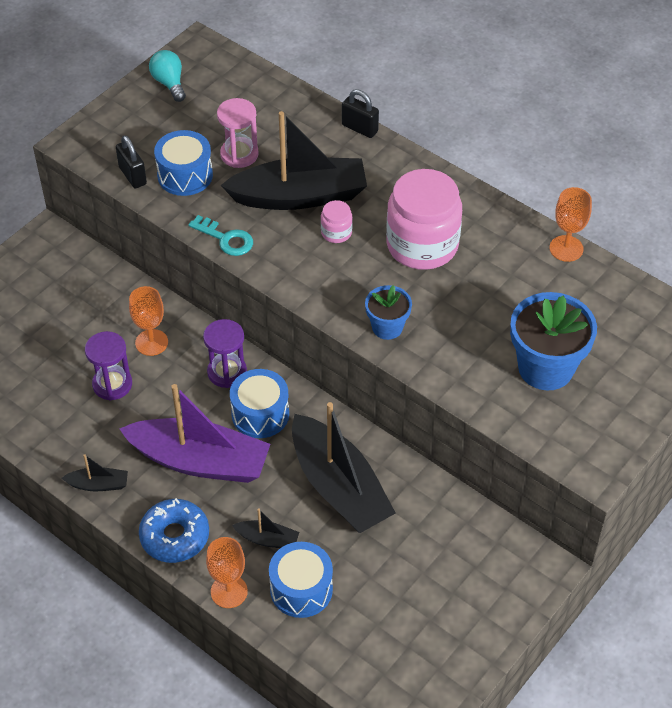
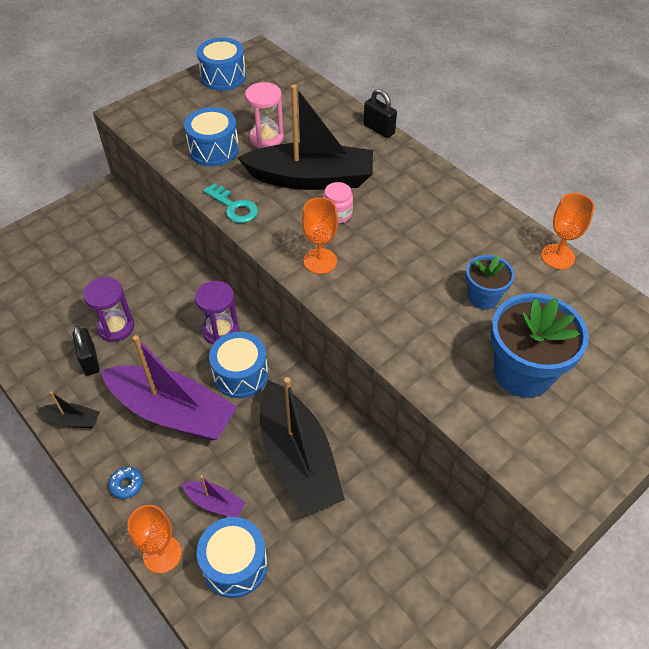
camera: 10 degrees right, 0 degrees up
black padlock [116,135,147,189] -> black padlock moved to [73,326,100,376]
orange goblet [129,286,168,356] -> orange goblet moved to [302,197,338,274]
blue donut [139,498,209,563] -> blue donut [109,467,143,499], size x0.48
turquoise light bulb [149,50,186,102] -> blue drum [197,37,246,91]
black boat [232,508,299,548] -> purple boat [182,475,246,517]
blue flower pot [365,285,412,340] -> blue flower pot moved to [466,255,514,310]
pink jar [386,169,462,270] -> none

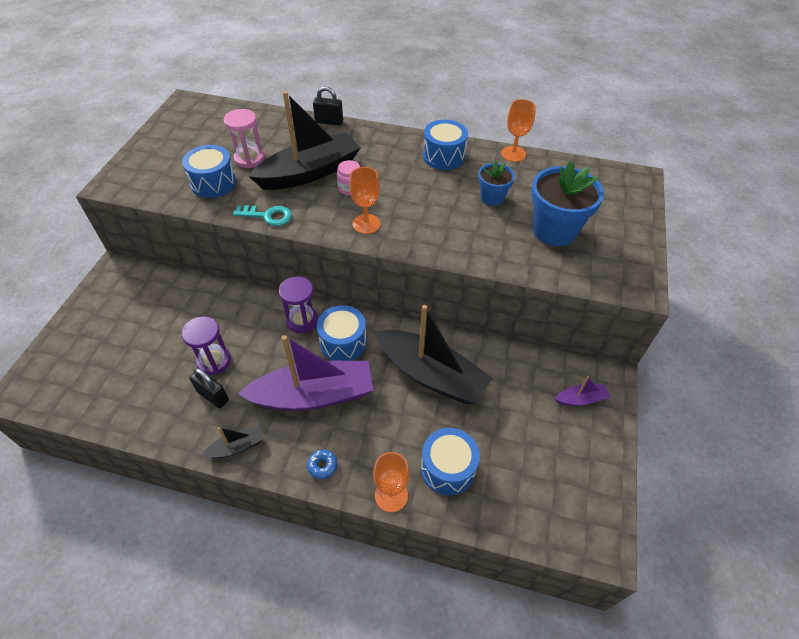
camera: 35 degrees left, 0 degrees up
purple boat [182,475,246,517] -> purple boat moved to [555,376,610,406]
blue drum [197,37,246,91] -> blue drum moved to [423,120,468,170]

